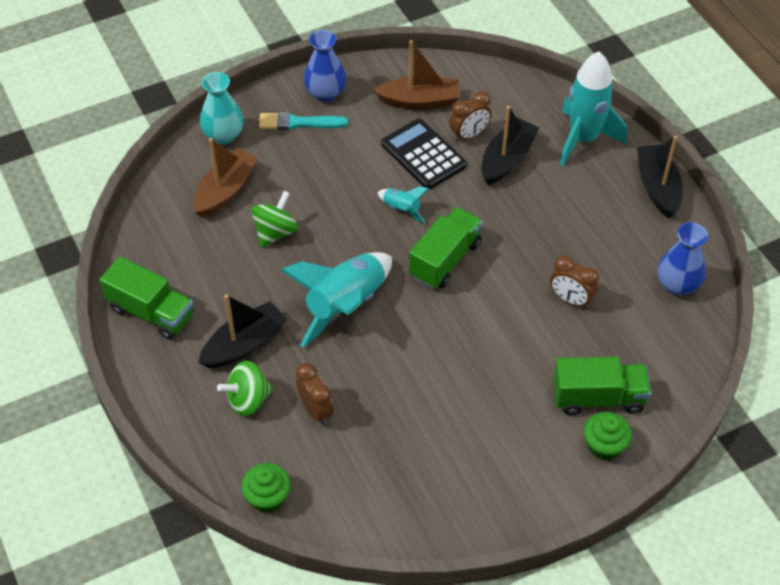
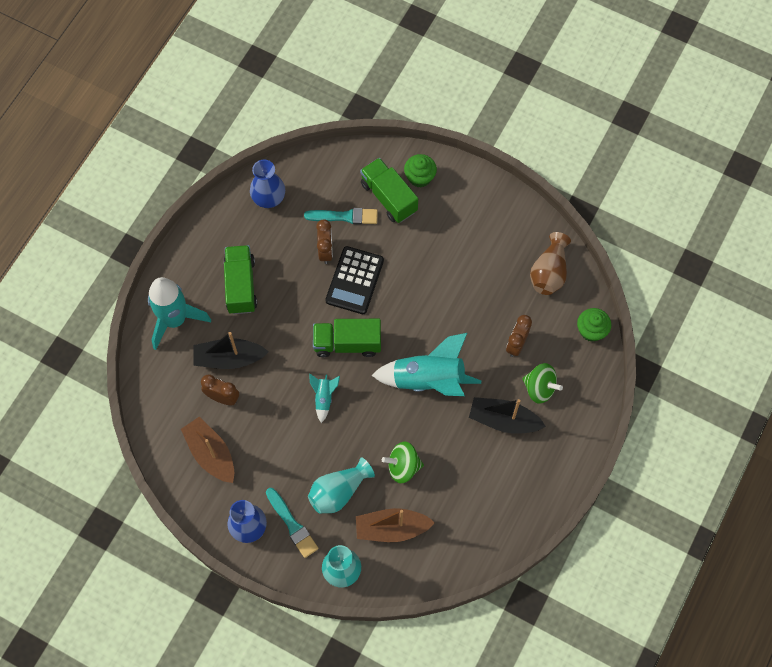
camera: 125 degrees left, 15 degrees up
green truck [99,256,194,340] -> green truck moved to [224,245,257,314]
black calculator [381,119,467,189] -> black calculator moved to [325,246,384,314]
black boat [637,136,683,218] -> none
none -> turquoise brush [304,208,378,225]
none -> turquoise vase [308,457,375,513]
none -> brown vase [530,232,571,295]

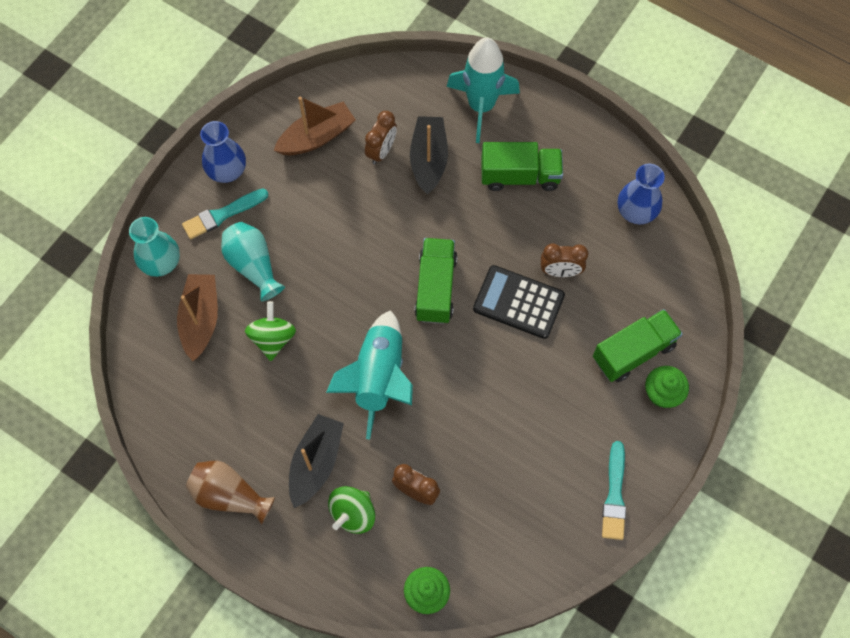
camera: 95 degrees right, 0 degrees up
turquoise brush [304,208,378,225] -> turquoise brush moved to [602,441,626,540]
turquoise rocket [309,374,340,423] -> none
brown vase [530,232,571,295] -> brown vase moved to [186,461,275,525]

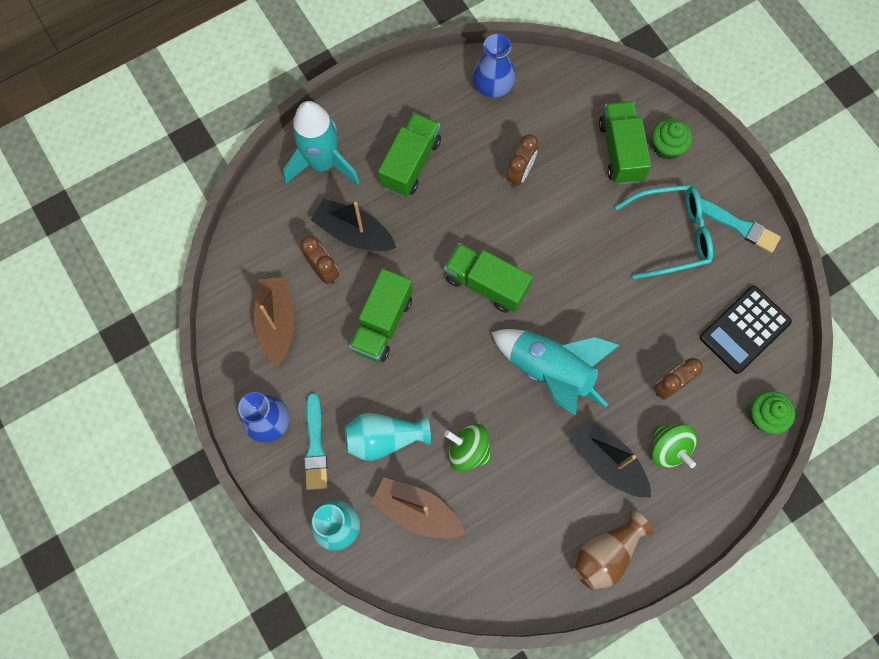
camera: 65 degrees left, 5 degrees up
black calculator [473,265,565,339] -> black calculator moved to [700,286,792,374]
none -> green truck [349,268,413,362]
none -> turquoise glasses [615,185,713,279]

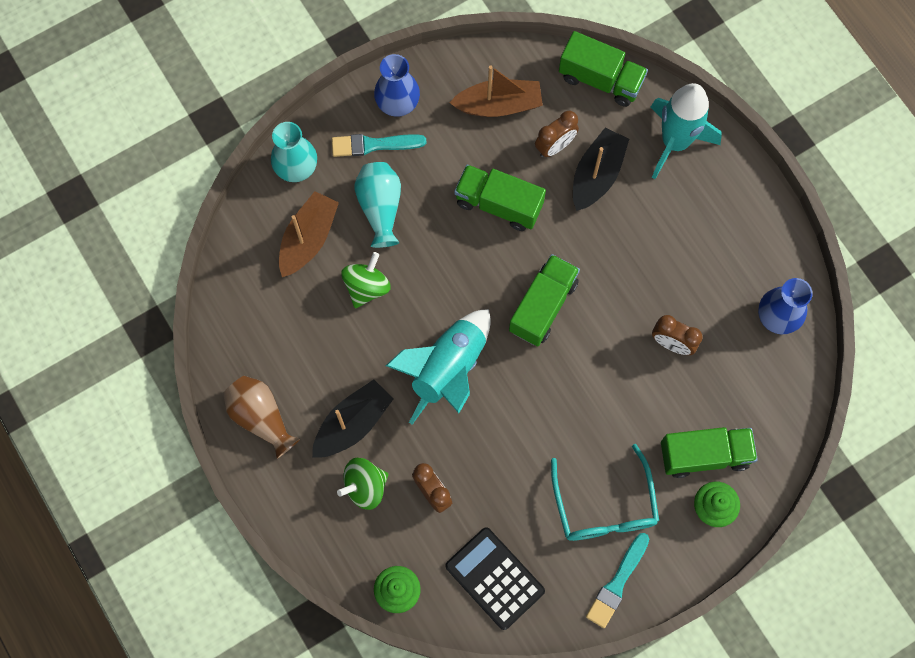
camera: 90 degrees right, 0 degrees up
green truck [378,112,441,197] -> green truck moved to [559,31,648,107]

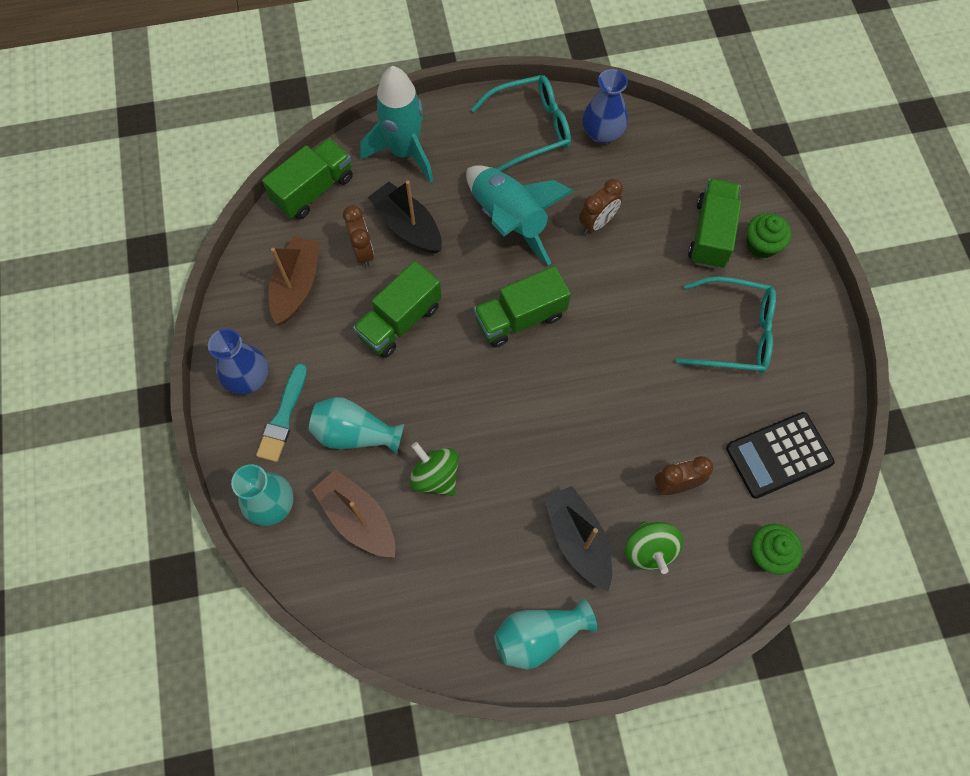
camera: 70 degrees left, 5 degrees down
brown vase [224,376,300,459] -> turquoise vase [494,598,597,670]
turquoise rocket [385,309,491,424] -> turquoise rocket moved to [466,165,574,265]
green truck [509,254,580,346] -> green truck turned 75 degrees counterclockwise [474,266,571,347]
turquoise brush [586,533,649,628] -> none
none -> turquoise glasses [471,75,571,171]

